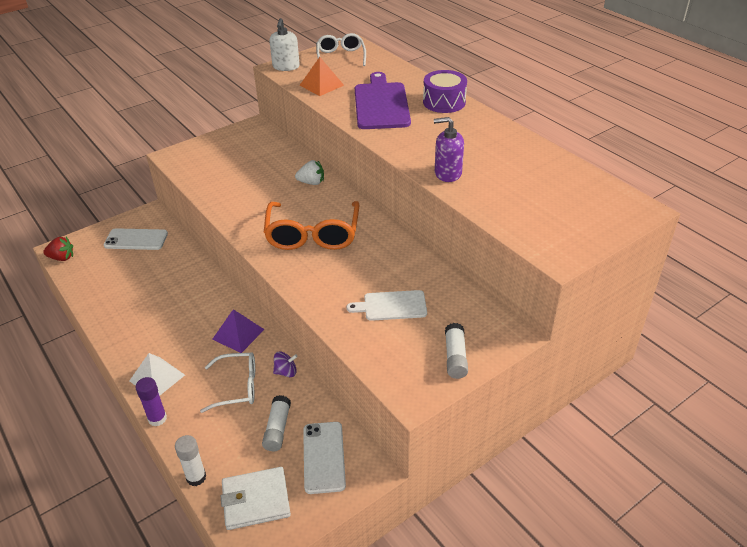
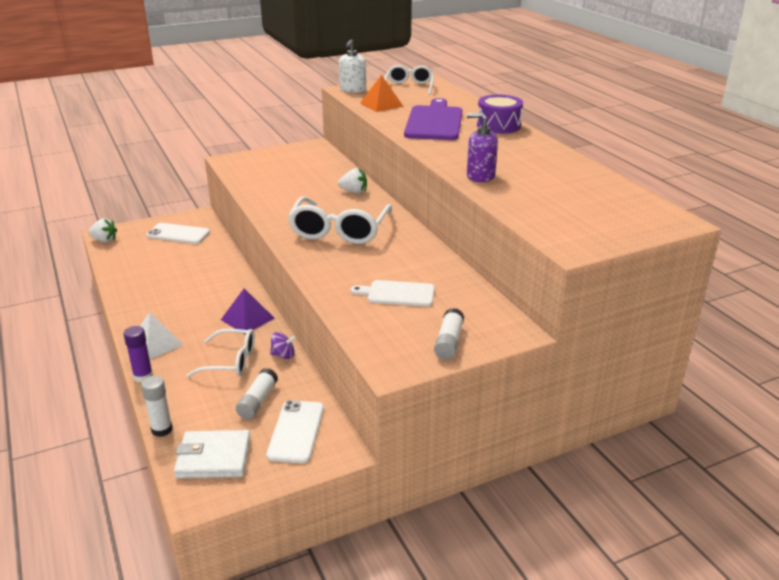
camera: 10 degrees right, 10 degrees down
red strawberry [43,237,73,261] -> white strawberry [88,218,117,242]
orange glasses [264,201,359,250] -> white glasses [288,196,392,244]

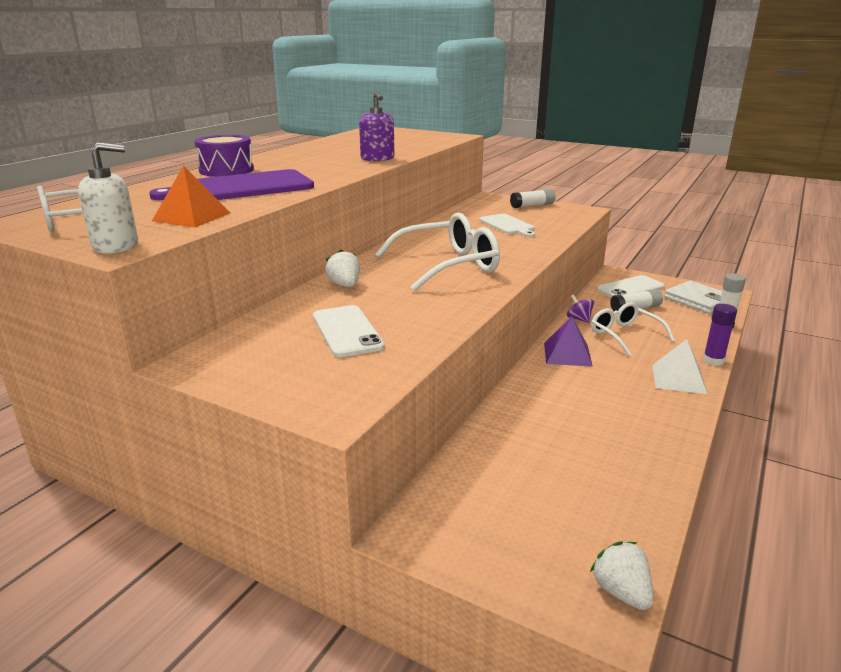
camera: 125 degrees left, 5 degrees down
white phone [146,223,210,244] -> white phone moved to [313,305,385,357]

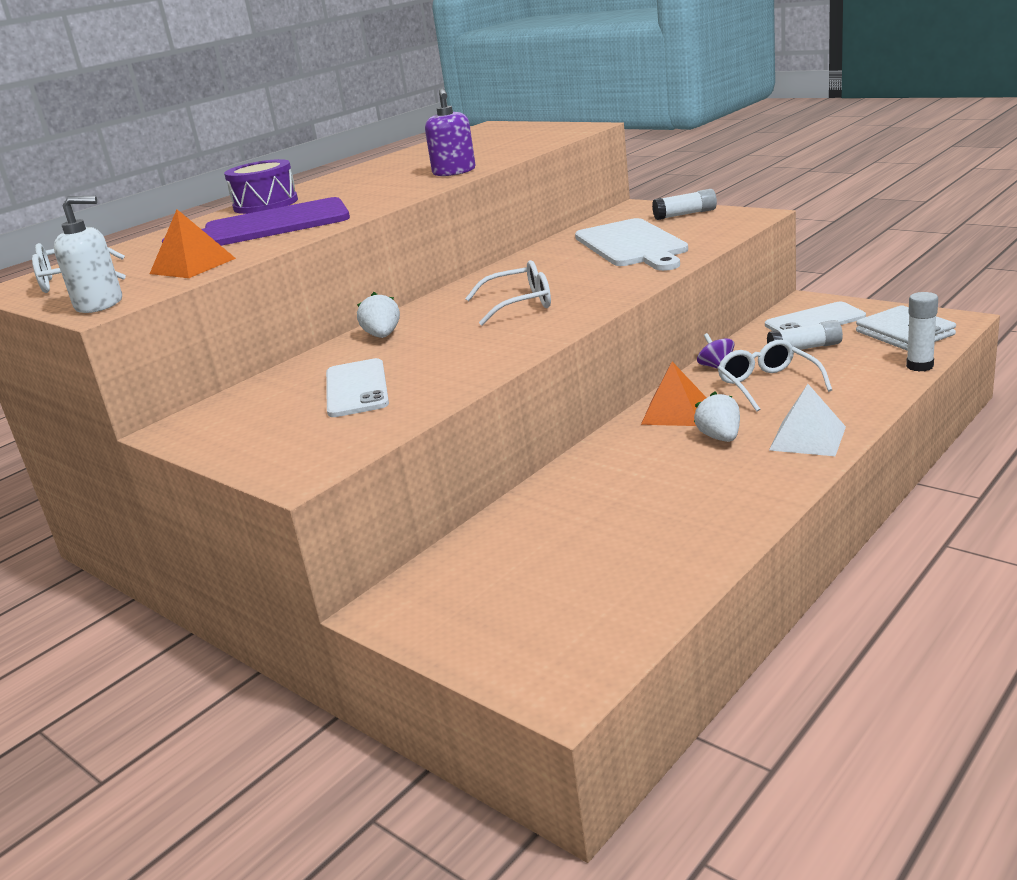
camera: 15 degrees right, 0 degrees up
white glasses [375,213,500,291] -> white glasses [465,260,551,326], size x0.63
white cutting board [479,214,535,237] -> white cutting board [575,218,688,271], size x1.71
purple pyramid [544,317,593,367] -> orange pyramid [641,362,707,426]
white strawberry [590,541,653,610] -> white strawberry moved to [694,391,740,442]
purple glue stick [703,304,737,366] -> none

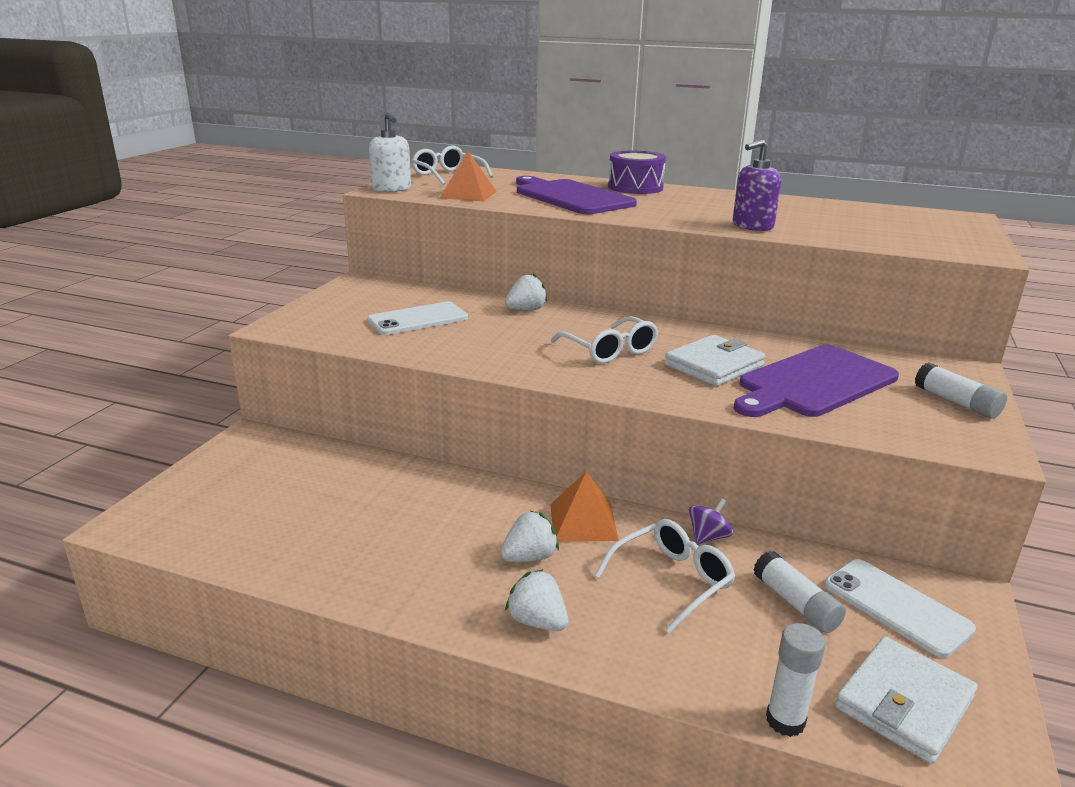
camera: 65 degrees right, 0 degrees up
white cutting board [575,218,688,271] -> purple cutting board [734,345,899,417]
white pyramid [769,384,846,456] -> white strawberry [505,569,568,631]
none -> white wallet [664,335,766,386]

